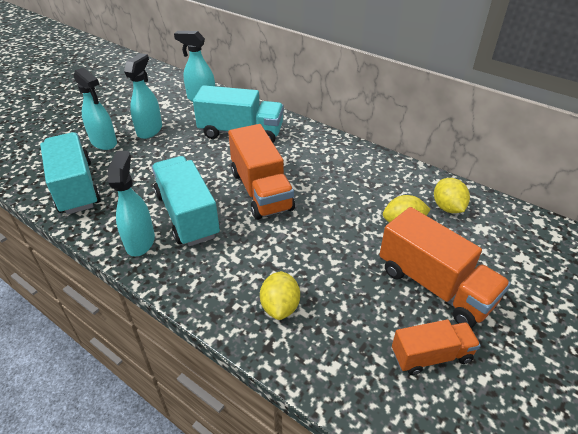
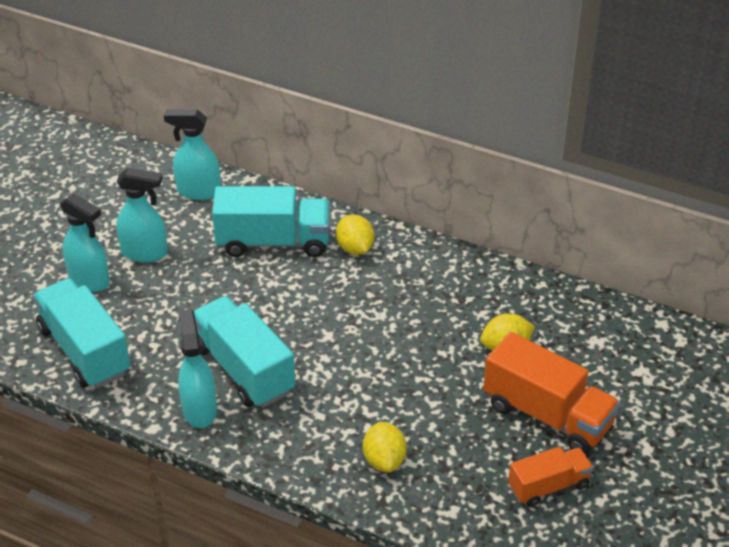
camera: 10 degrees left, 0 degrees up
turquoise spray bottle [124,53,162,139] -> turquoise spray bottle turned 90 degrees clockwise [116,168,168,263]
orange truck [228,124,295,220] -> none
yellow lemon [434,178,470,213] -> yellow lemon moved to [336,215,374,255]

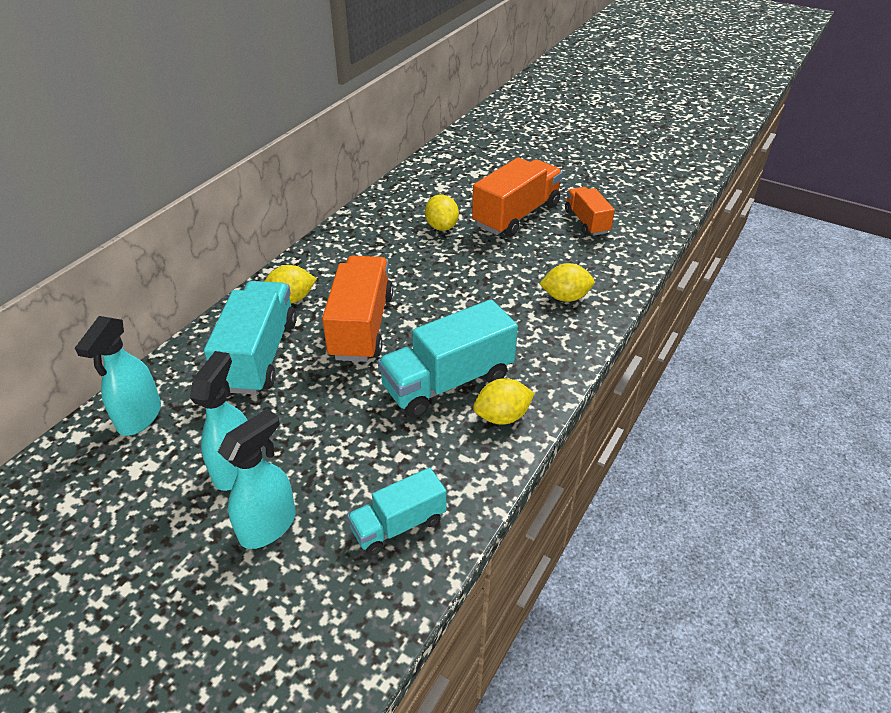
camera: 85 degrees left, 0 degrees up
turquoise truck [33,278,131,388] -> turquoise truck [347,467,447,555], size x0.60
turquoise spray bottle [178,309,217,428] -> yellow lemon [473,378,535,425]
none -> orange truck [322,256,393,362]

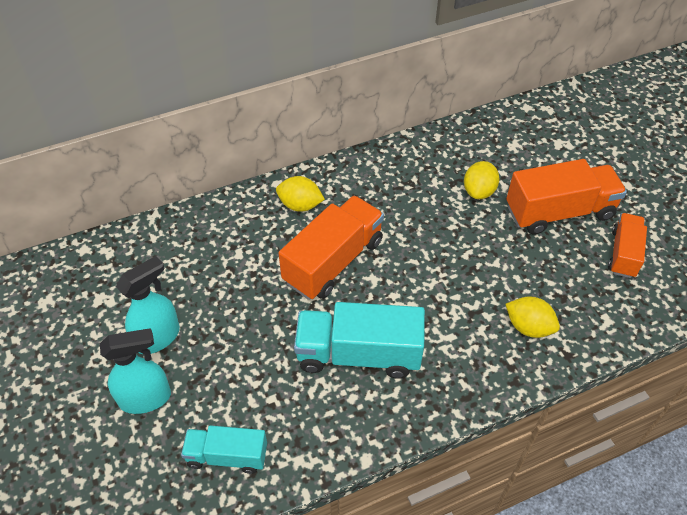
camera: 35 degrees right, 10 degrees up
turquoise spray bottle [75,316,161,436] -> none
turquoise truck [204,281,297,395] -> none
yellow lemon [473,378,535,425] -> none

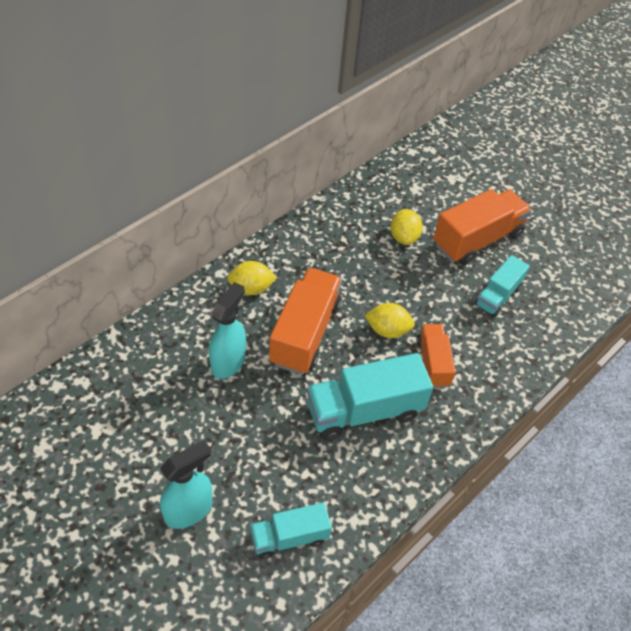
camera: 25 degrees left, 0 degrees up
turquoise spray bottle [116,256,180,354] -> turquoise spray bottle moved to [209,282,246,379]
yellow lemon [505,296,560,338] -> yellow lemon moved to [364,303,415,338]
orange truck [608,213,647,278] -> orange truck moved to [416,324,456,388]
none -> turquoise truck [474,255,530,317]

